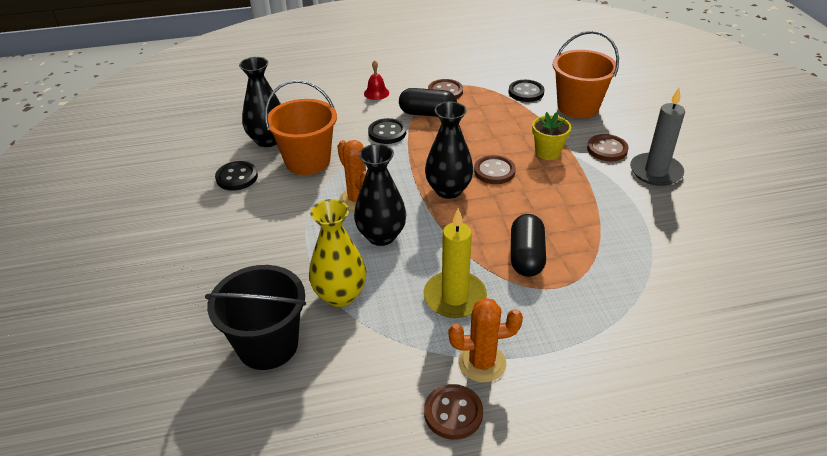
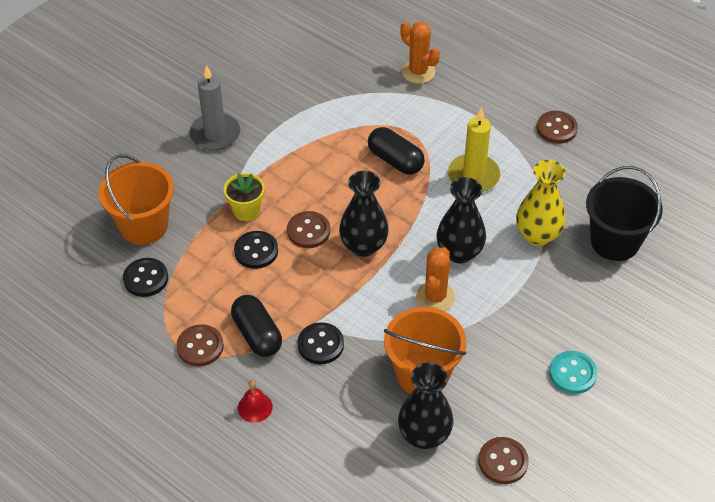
camera: 130 degrees left, 10 degrees up
black button [215,161,258,190] -> black button moved to [234,231,278,269]
orange cactus [448,298,523,383] -> orange cactus moved to [400,21,440,84]
black capsule [511,214,546,277] -> black capsule turned 75 degrees clockwise [368,127,425,175]
brown button [587,134,629,161] -> brown button moved to [478,437,529,484]
none -> turquoise button [549,351,597,394]

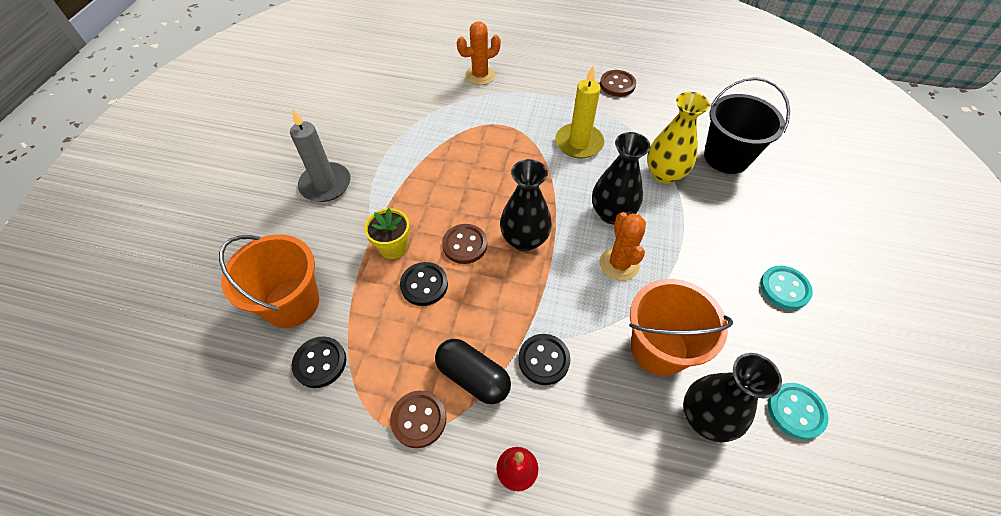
camera: 25 degrees left, 5 degrees up
black capsule [368,127,425,175] -> none
orange cactus [400,21,440,84] -> orange cactus turned 45 degrees counterclockwise [457,22,501,85]
brown button [478,437,529,484] -> turquoise button [767,383,828,440]

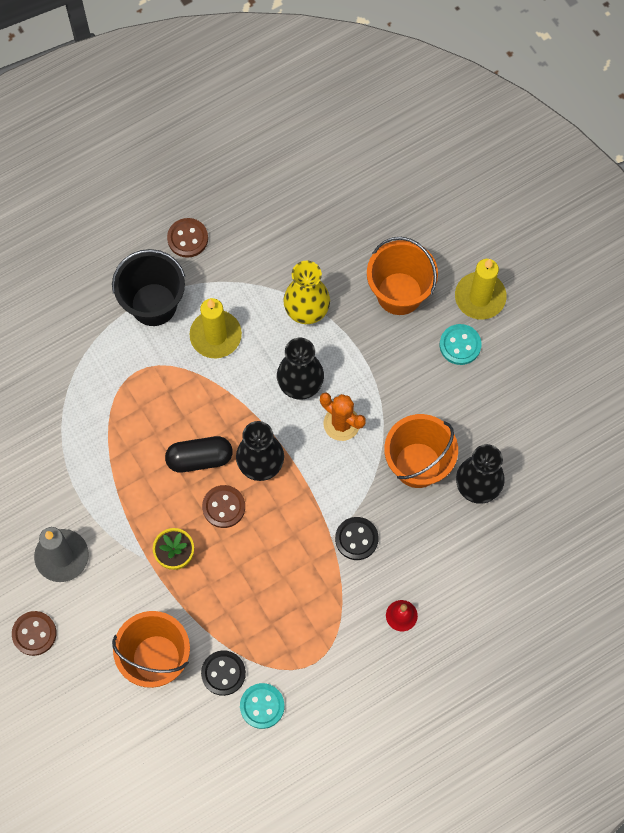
camera: 45 degrees left, 15 degrees up
brown button [390,391,447,448] -> brown button moved to [12,611,56,656]
black button [400,262,448,306] -> none
black capsule [435,339,511,404] -> black capsule moved to [165,436,233,472]
orange cactus [457,22,501,85] -> none
black bucket [704,77,790,174] -> black bucket moved to [112,249,185,326]
turquoise button [767,383,828,440] -> turquoise button moved to [240,683,285,729]
none -> orange bucket [367,237,438,315]
none -> yellow candle [455,259,507,320]

